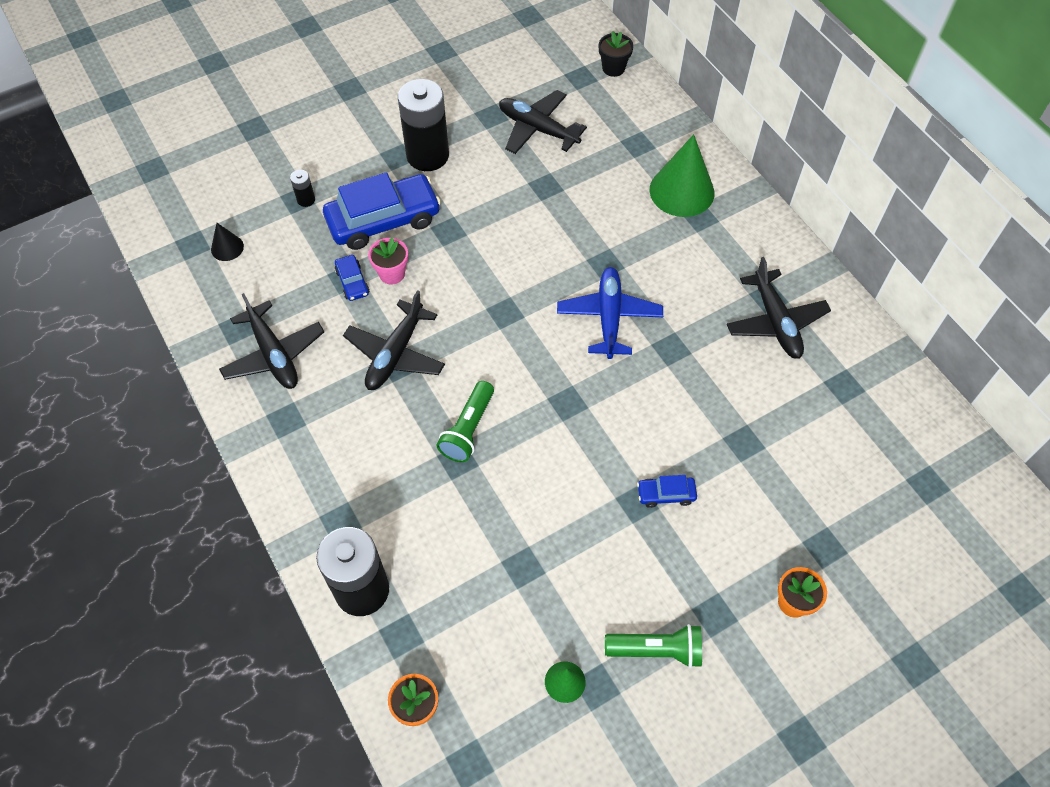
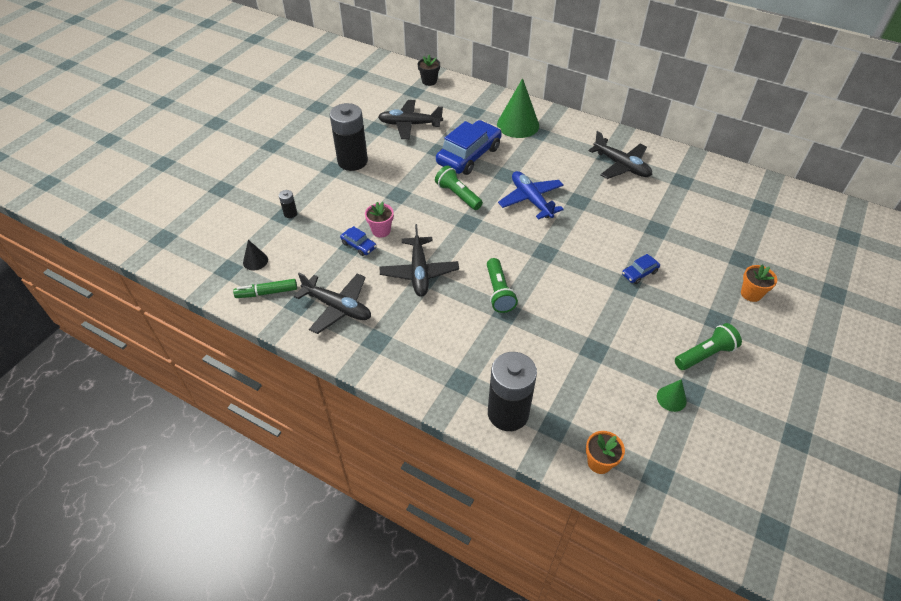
camera: 30 degrees left, 10 degrees down
blue car [323,172,441,250] -> blue car moved to [436,120,502,175]
none -> green marker [233,279,297,298]
none -> green flashlight [435,165,483,210]

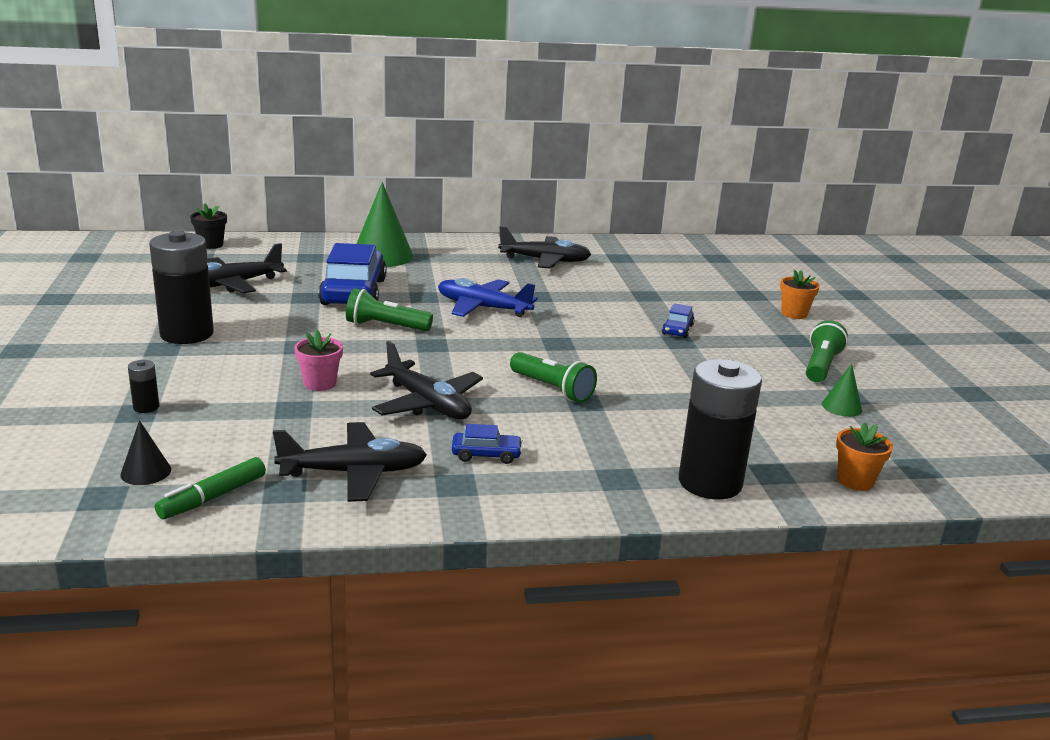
camera: 40 degrees left, 25 degrees down
blue car [340,226,377,256] -> blue car moved to [452,424,523,464]

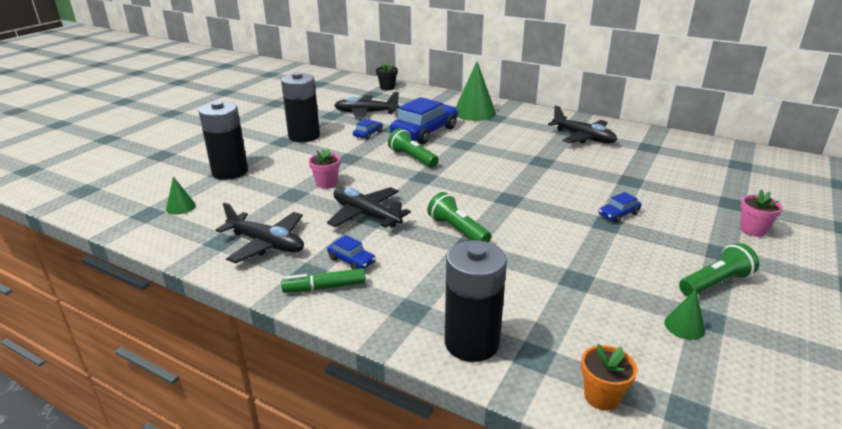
camera: 40 degrees right, 5 degrees up
black cone [120,420,171,485] -> green cone [166,176,196,215]
black battery [128,360,159,413] -> black battery [199,101,248,180], size x2.41
green marker [155,457,266,520] -> green marker moved to [281,268,366,293]
black plane [370,341,483,420] -> black plane turned 135 degrees clockwise [327,187,411,228]
blue plane [438,278,538,317] -> none
green flashlight [510,352,597,403] -> green flashlight turned 150 degrees clockwise [427,192,491,242]
orange flower pot [780,270,820,319] -> pink flower pot [740,189,783,237]
none -> blue car [353,119,383,140]

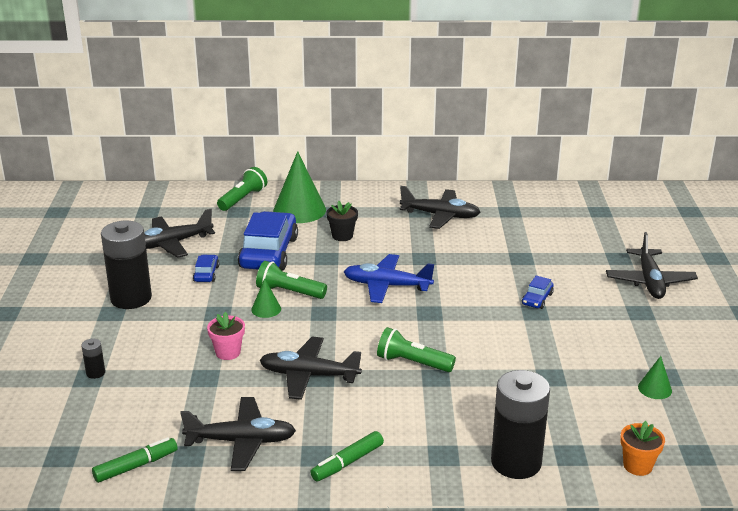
camera: 30 degrees left, 0 degrees up
green cone [166,176,196,215] -> green cone moved to [251,278,281,318]
black battery [199,101,248,180] -> black battery [81,338,105,379], size x0.41
blue car [327,235,376,269] -> none
black flower pot [376,62,398,90] -> black flower pot moved to [327,201,358,241]
green flashlight [679,243,759,296] -> green flashlight moved to [217,167,267,211]
pink flower pot [740,189,783,237] -> black plane [606,232,698,299]
none -> green marker [92,437,178,483]
none -> blue plane [344,254,434,303]

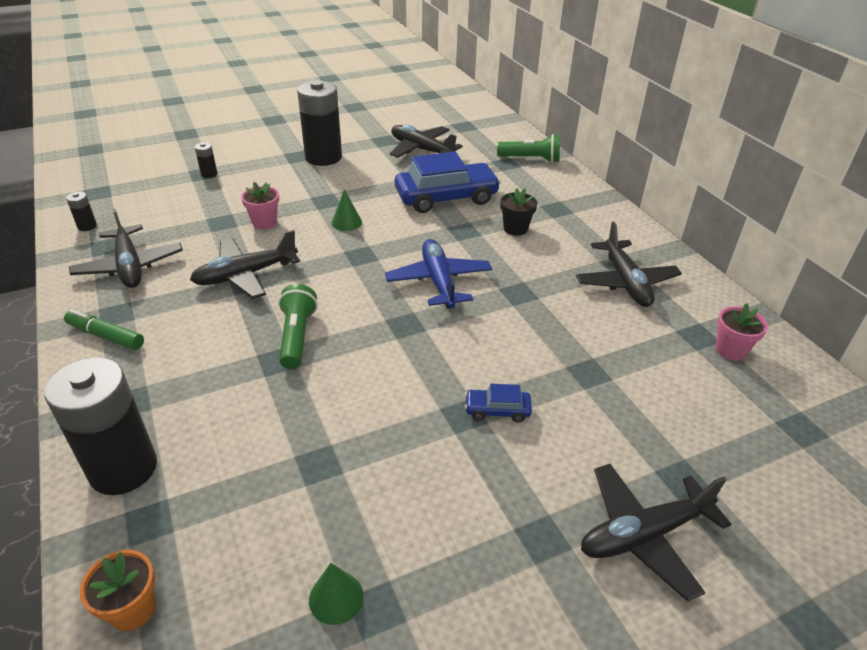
camera: 65 degrees right, 10 degrees up
green marker [92,437,178,483] -> black battery [66,192,97,231]
blue car [193,255,219,282] -> none
green flashlight [256,261,327,299] -> none
black plane [259,337,362,400] -> black plane turned 105 degrees counterclockwise [190,230,300,299]
green cone [273,151,326,223] -> none
none -> pink flower pot [716,303,768,361]

